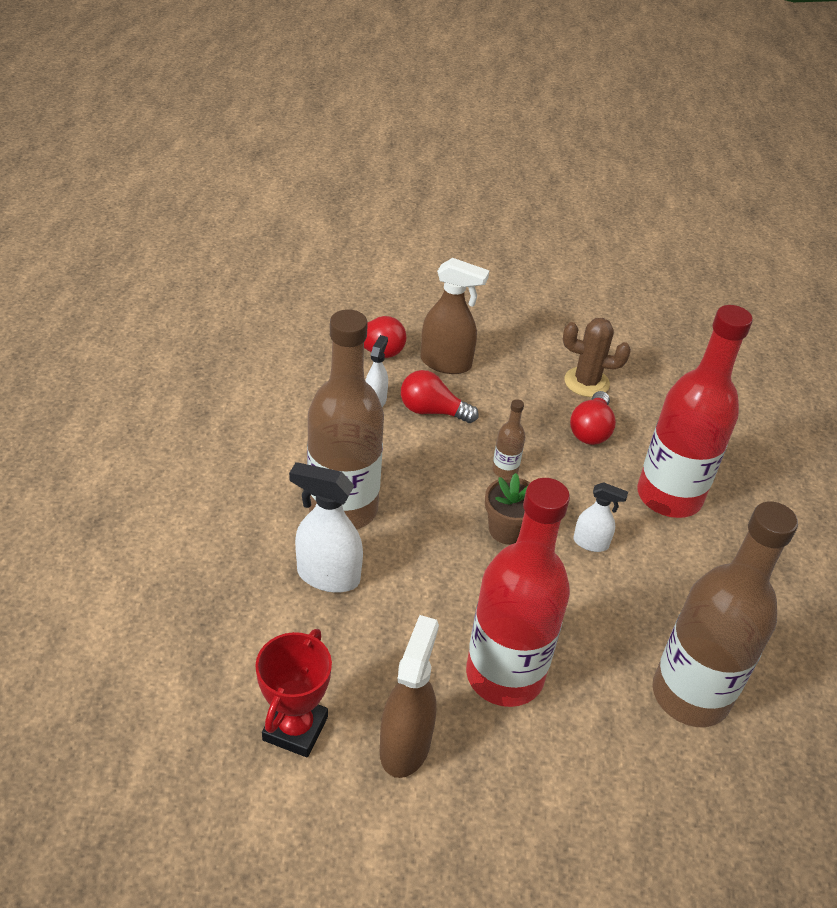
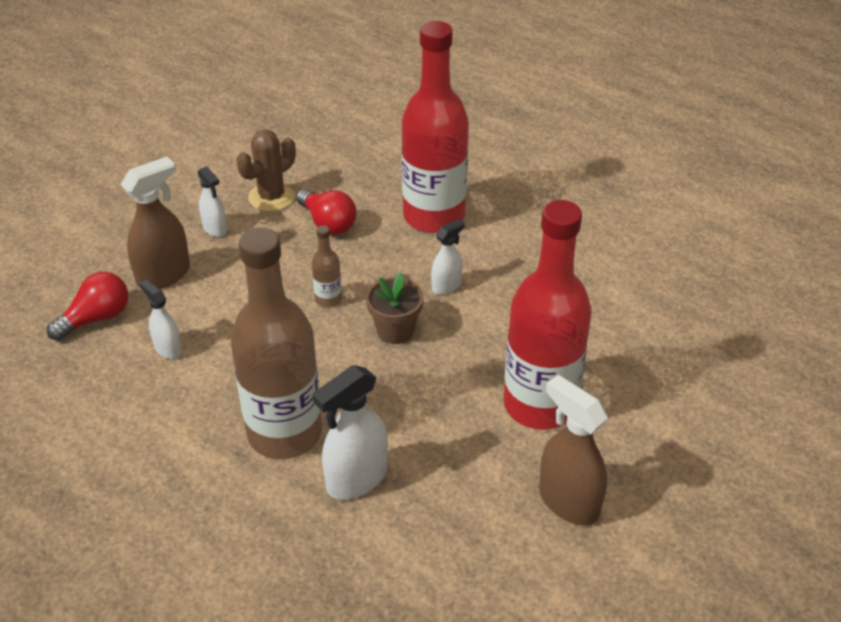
camera: 55 degrees left, 0 degrees up
red trophy [255,629,332,757] -> none
red light bulb [401,370,479,423] -> none
brown bottle [653,502,798,727] -> none
none -> white spray bottle [197,166,227,237]

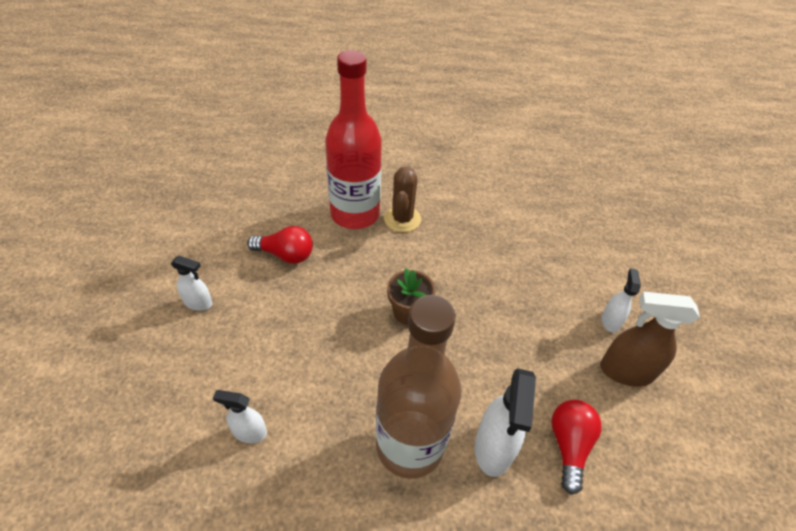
camera: 40 degrees left, 5 degrees up
red light bulb [47,272,128,341] -> red light bulb moved to [551,400,602,495]
brown spray bottle [120,156,190,289] -> none
brown cactus [236,129,296,212] -> brown cactus moved to [384,167,421,232]
brown bottle [312,225,342,307] -> none
white spray bottle [431,219,465,295] -> white spray bottle moved to [601,268,641,333]
red bottle [503,200,592,430] -> none

